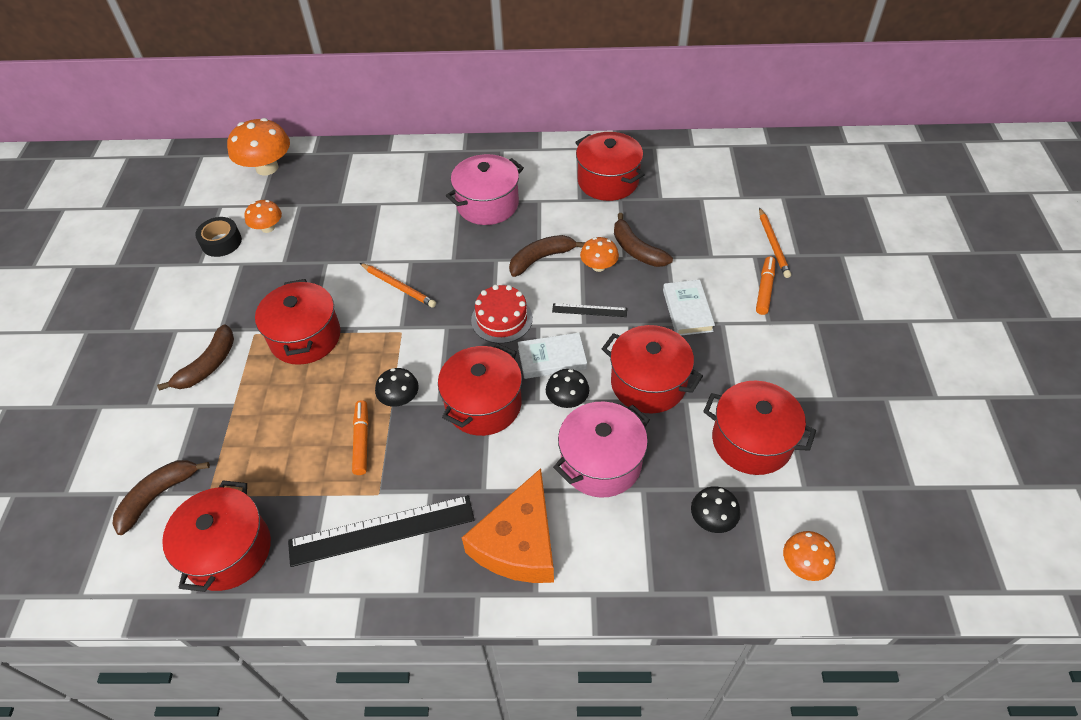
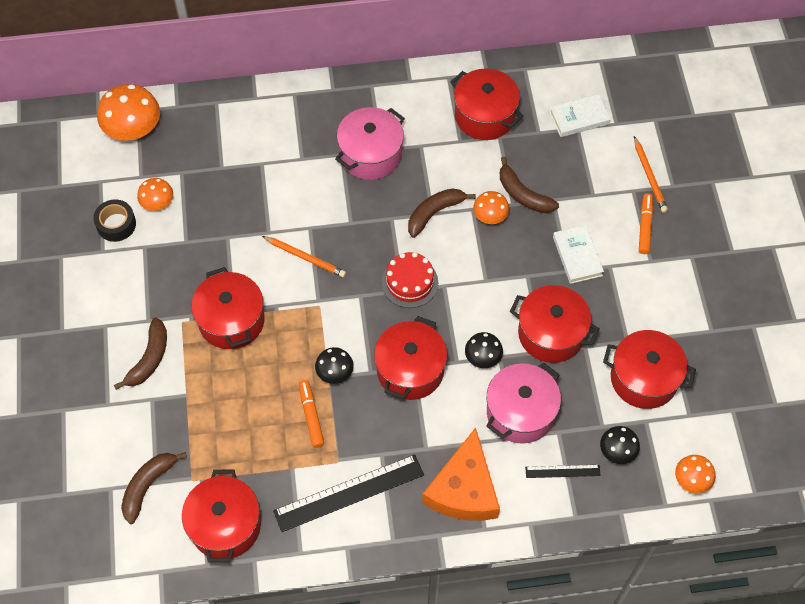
camera: 10 degrees left, 10 degrees up
white book [518,333,587,379] -> white book moved to [549,94,611,137]
black ruler [552,303,627,317] -> black ruler moved to [525,465,601,478]

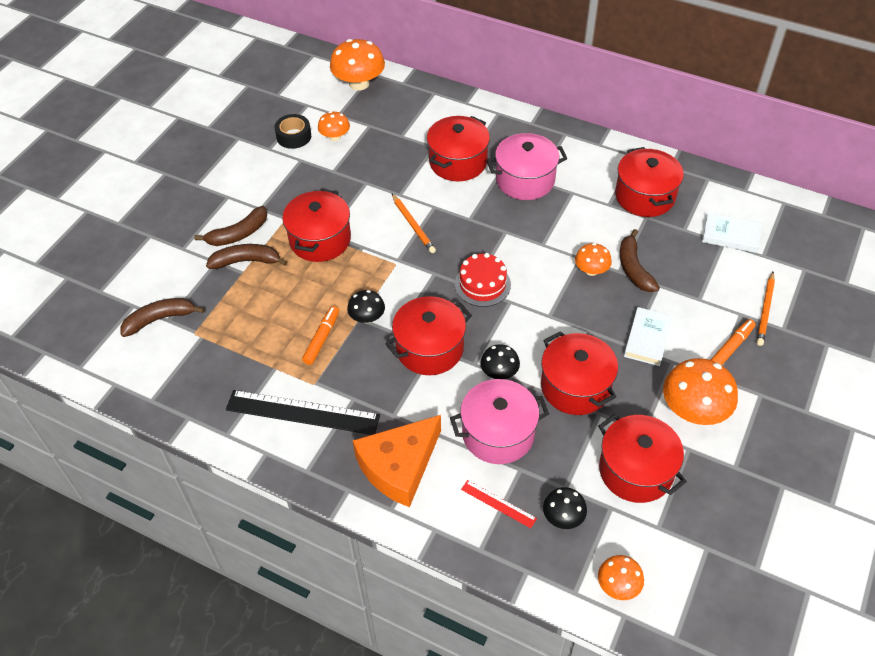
camera: 35 degrees right, 10 degrees down
red pot [182,470,261,562] -> red pot moved to [427,116,490,182]
brown banana [408,188,476,238] -> brown banana moved to [206,244,287,269]
black ruler [525,465,601,478] -> red ruler [461,480,537,528]
none -> orange mushroom [663,358,738,425]

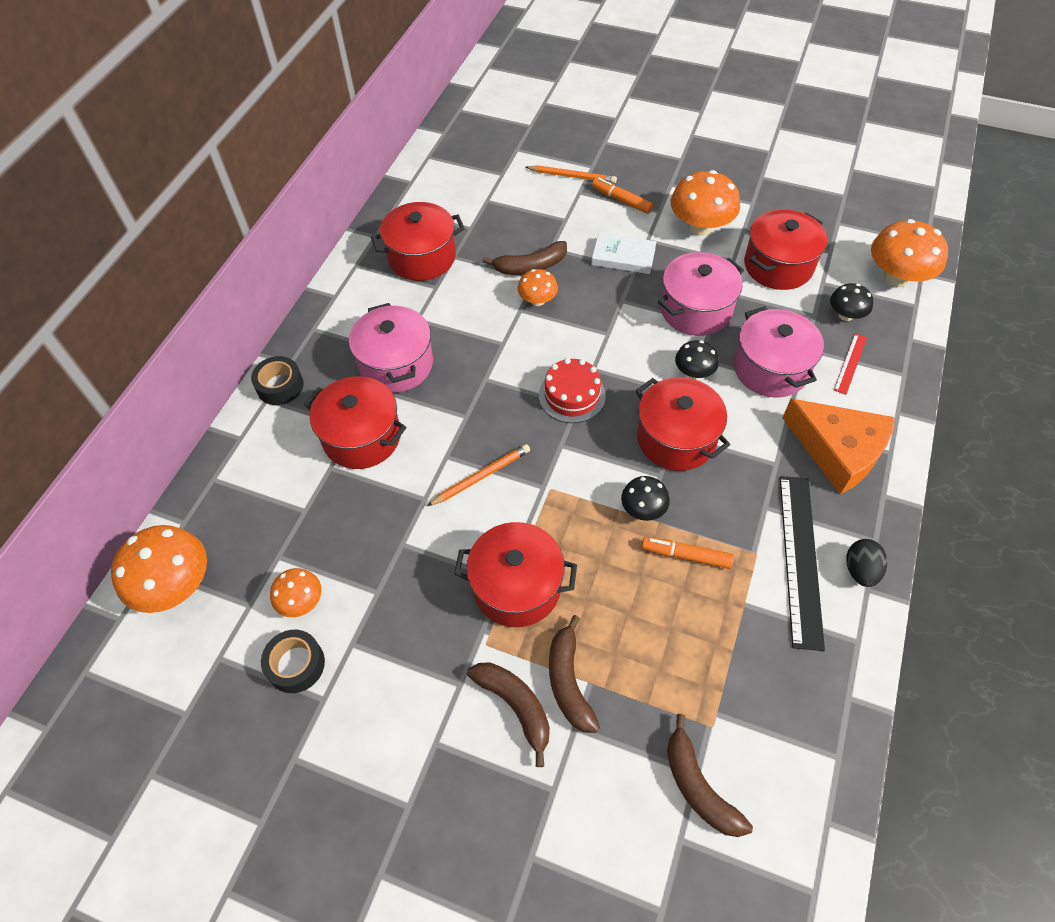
camera: 95 degrees left, 5 degrees up
red pot [541,331,618,415] -> pink pot [658,252,744,336]
orange mushroom [598,555,644,600] -> orange mushroom [871,219,948,287], size x1.78
white book [702,213,762,253] -> none
none -> black tape [251,356,304,405]
none -> black egg [846,539,887,587]

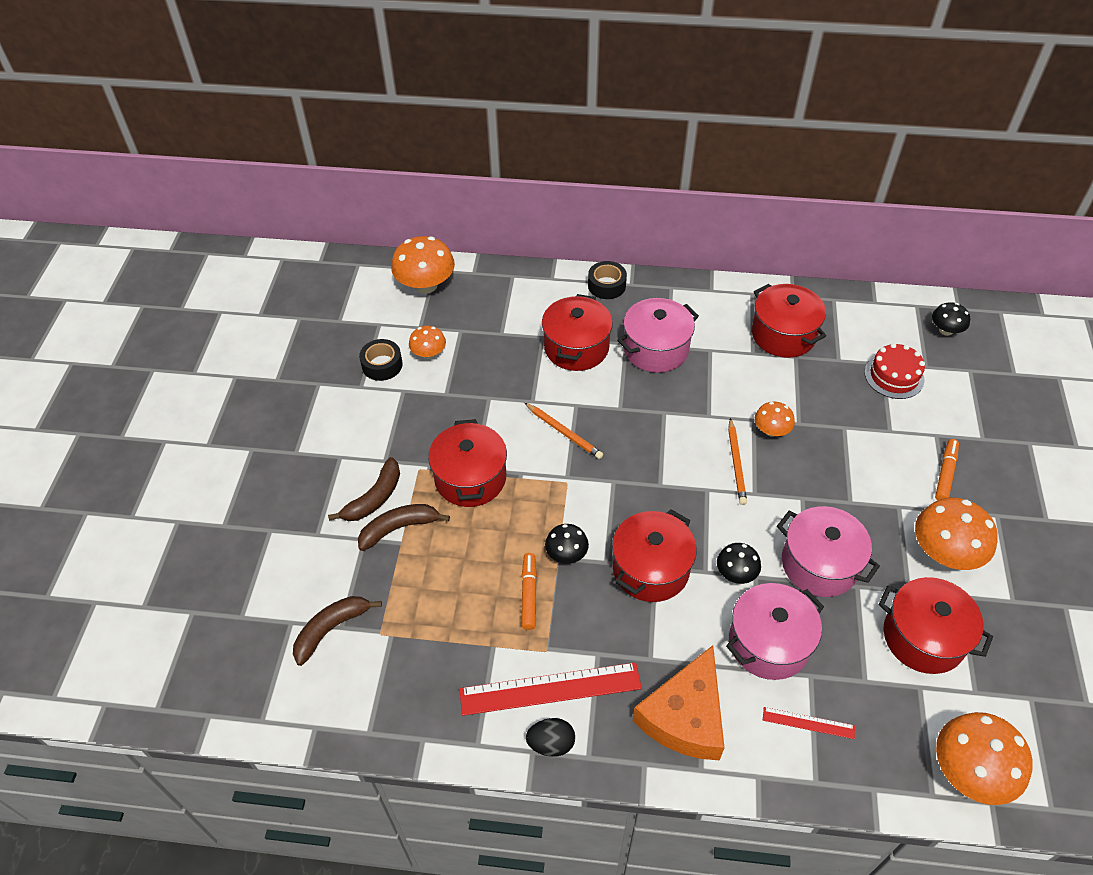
camera: 75 degrees right, 5 degrees down
brown banana [483,241,567,275] -> none
orange pencil [525,165,617,183] -> orange pencil moved to [728,418,747,505]
red cake [539,358,606,423] -> red cake moved to [865,343,925,399]
white book [591,233,656,274] -> none
black ruler [780,476,825,651] -> red ruler [459,662,642,716]
black mushroom [830,283,873,321] -> black mushroom moved to [932,302,970,336]

